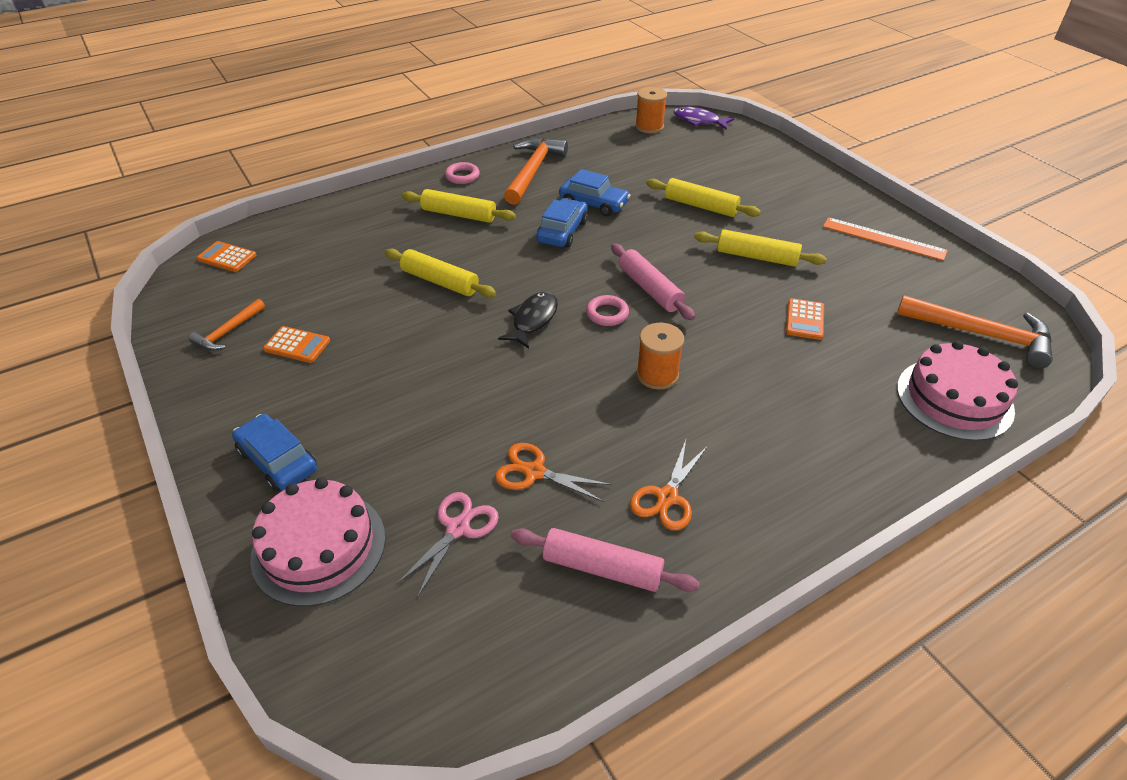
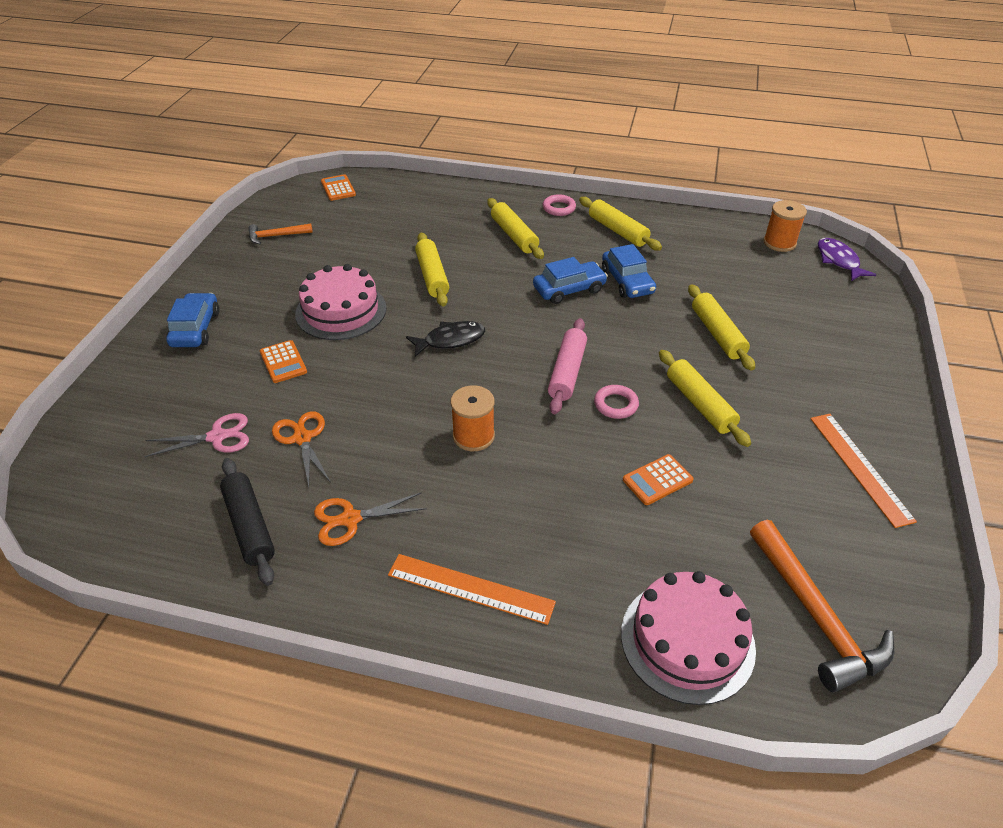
camera: 45 degrees right, 0 degrees up
pink cake [250,477,386,607] -> pink cake moved to [295,264,386,340]
orange calculator [263,326,330,363] -> orange calculator moved to [260,340,307,383]
orange hammer [504,138,568,205] -> yellow rolling pin [579,197,662,251]
pink rolling pin [511,528,700,592] -> black rolling pin [220,458,275,586]
pink ring [586,295,629,326] -> pink ring moved to [594,385,639,419]
none -> orange ruler [388,554,556,625]

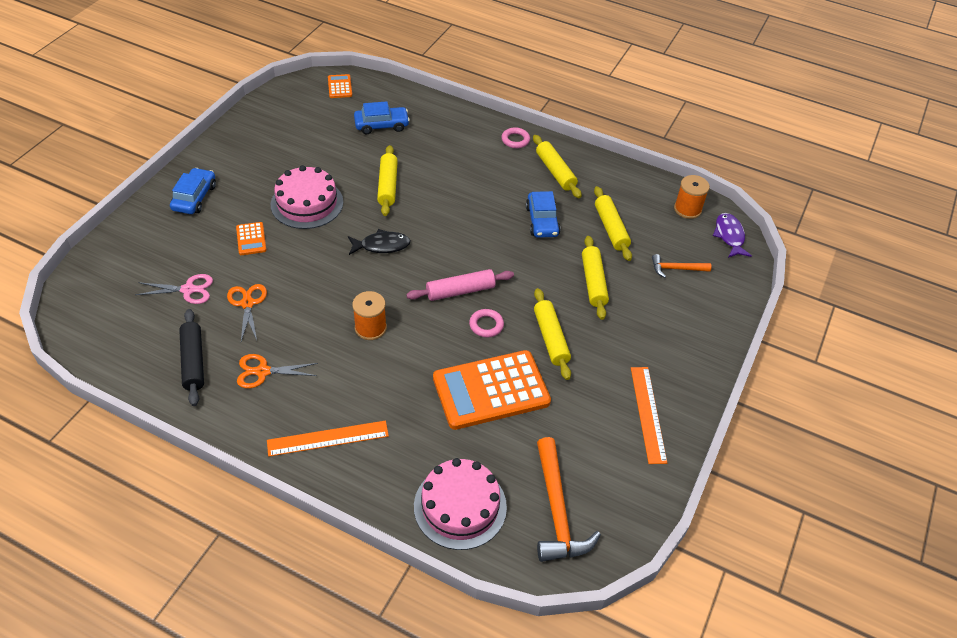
camera: 10 degrees right, 5 degrees up
orange hammer [249,224,313,244] -> orange hammer moved to [652,254,712,278]
orange ruler [388,554,556,625] -> orange ruler turned 45 degrees counterclockwise [267,421,389,457]
yellow rolling pin [487,198,544,259] -> yellow rolling pin moved to [594,186,632,261]
blue car [533,257,608,304] -> blue car moved to [354,101,410,134]
pink rolling pin [548,318,587,414] -> pink rolling pin turned 45 degrees clockwise [406,269,514,301]
orange calculator [623,454,693,505] -> orange calculator [433,350,551,430], size x2.28

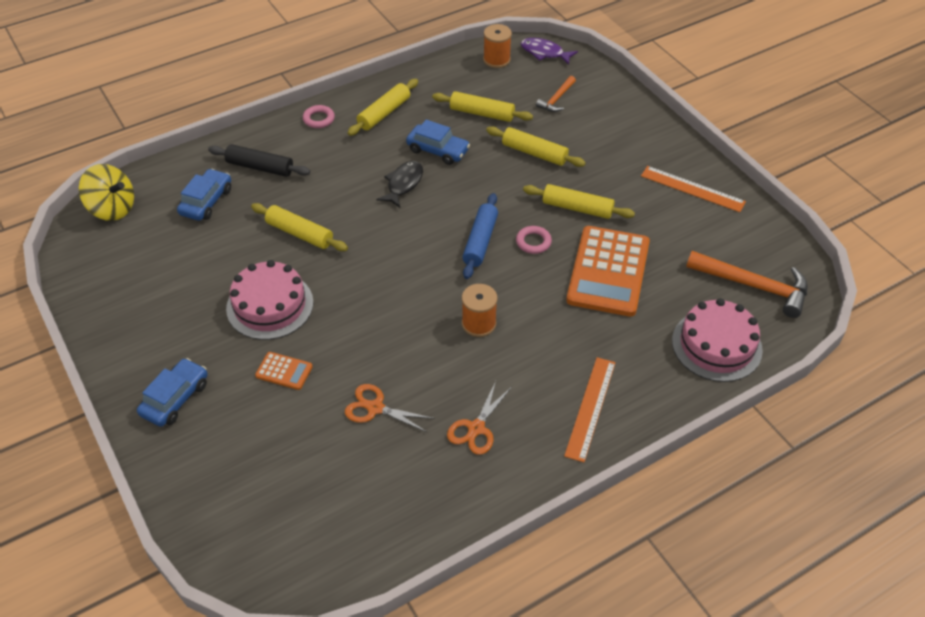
camera: 55 degrees left, 0 degrees up
pink scissors [135,274,213,304] -> none
blue car [170,168,216,214] -> blue car turned 75 degrees clockwise [137,358,208,427]
black rolling pin [179,309,204,406] -> black rolling pin moved to [208,144,310,177]
orange calculator [328,74,352,98] -> yellow spinning top [79,164,134,221]
black fish [348,229,411,255] -> black fish moved to [377,161,423,208]
pink rolling pin [406,269,514,301] -> blue rolling pin [462,193,498,279]
yellow rolling pin [533,135,582,198] -> yellow rolling pin turned 60 degrees counterclockwise [348,79,418,136]

